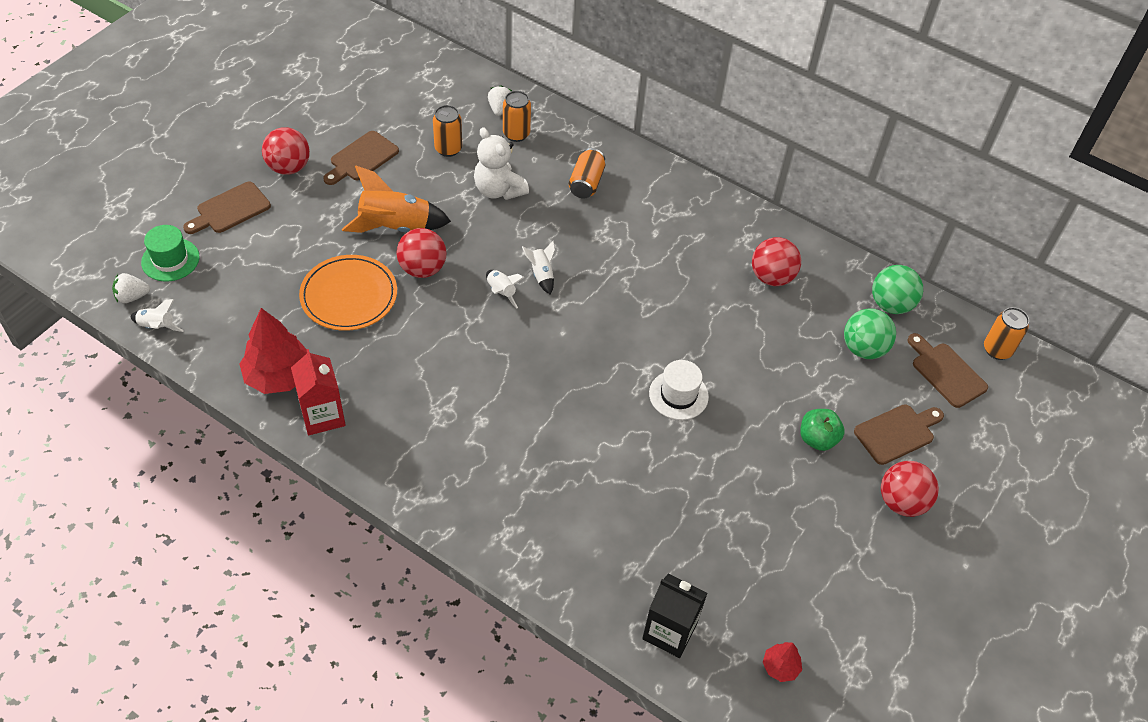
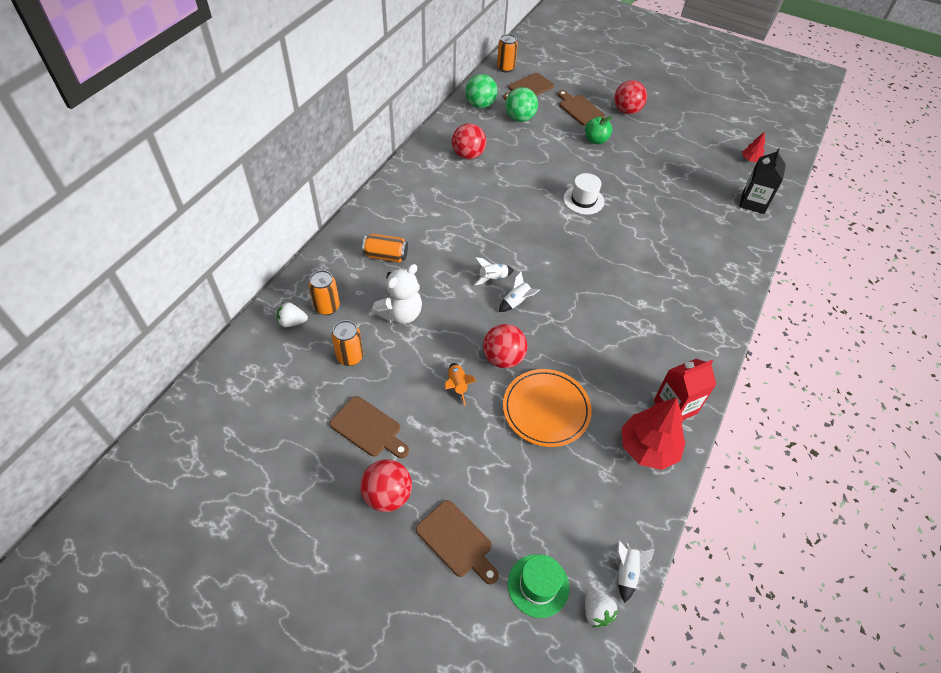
camera: 95 degrees left, 0 degrees up
orange rocket [342,166,451,233] -> orange rocket [445,363,476,405], size x0.50

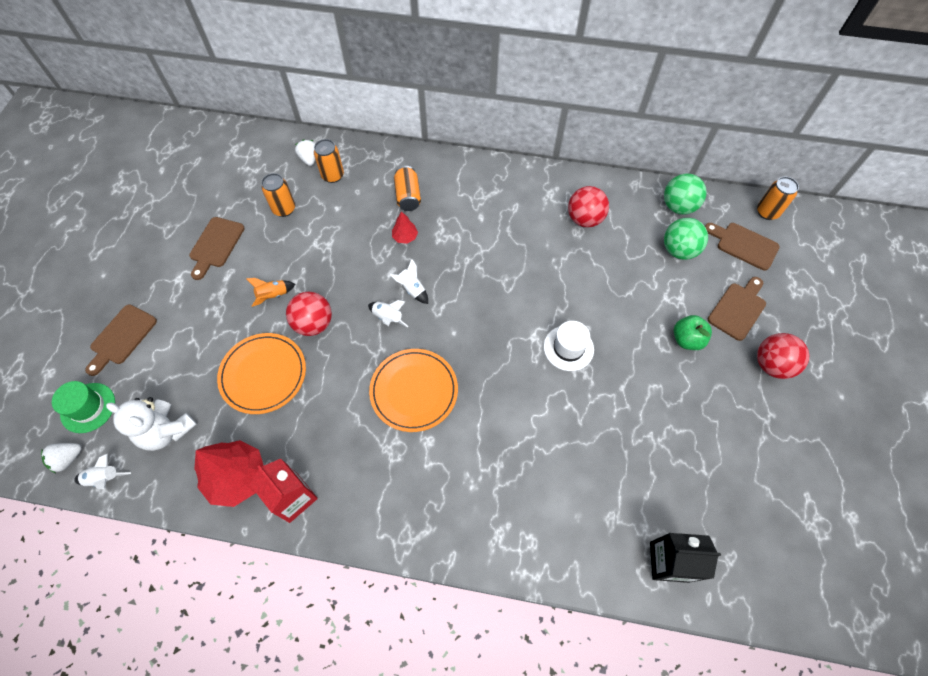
camera: 75 degrees right, 10 degrees up
red ball [360,459,412,512] -> none
white teddy bear [372,264,422,324] -> white teddy bear moved to [106,397,197,451]
red tree [742,132,765,162] -> red tree moved to [392,211,418,244]
none -> orange plate [369,349,458,432]

